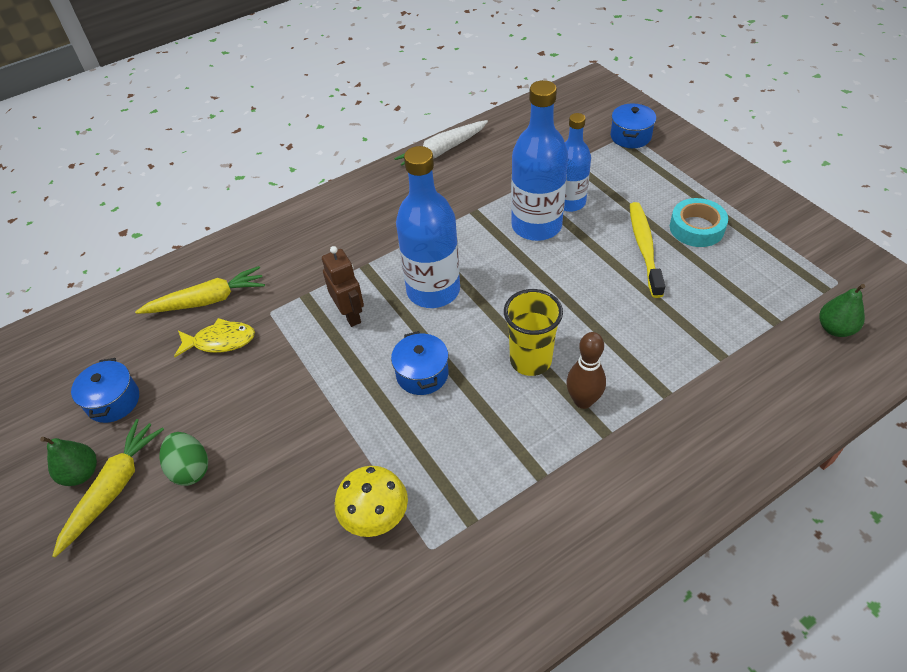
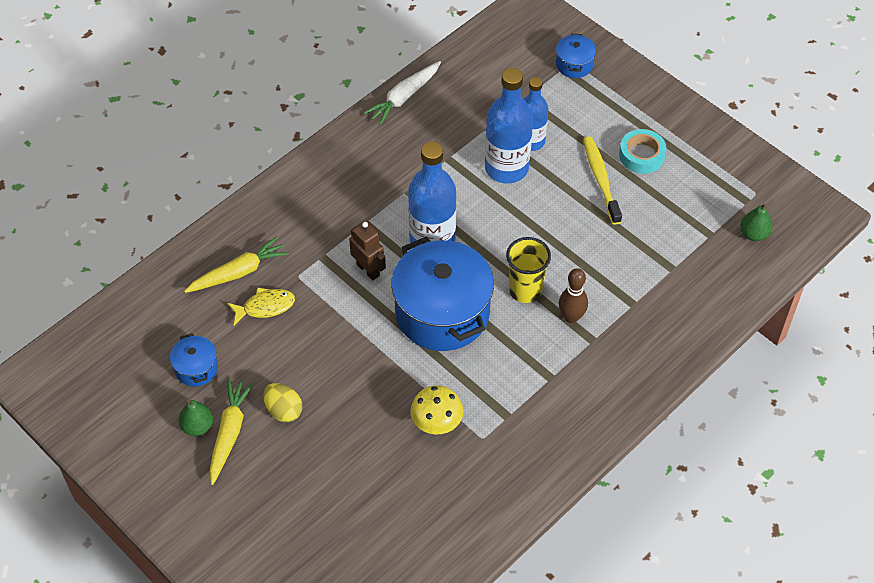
camera: 15 degrees left, 5 degrees up
green egg [160,432,208,486] -> yellow egg [263,383,302,422]
blue pot [391,331,448,395] -> blue pot [391,237,494,351], size x2.23

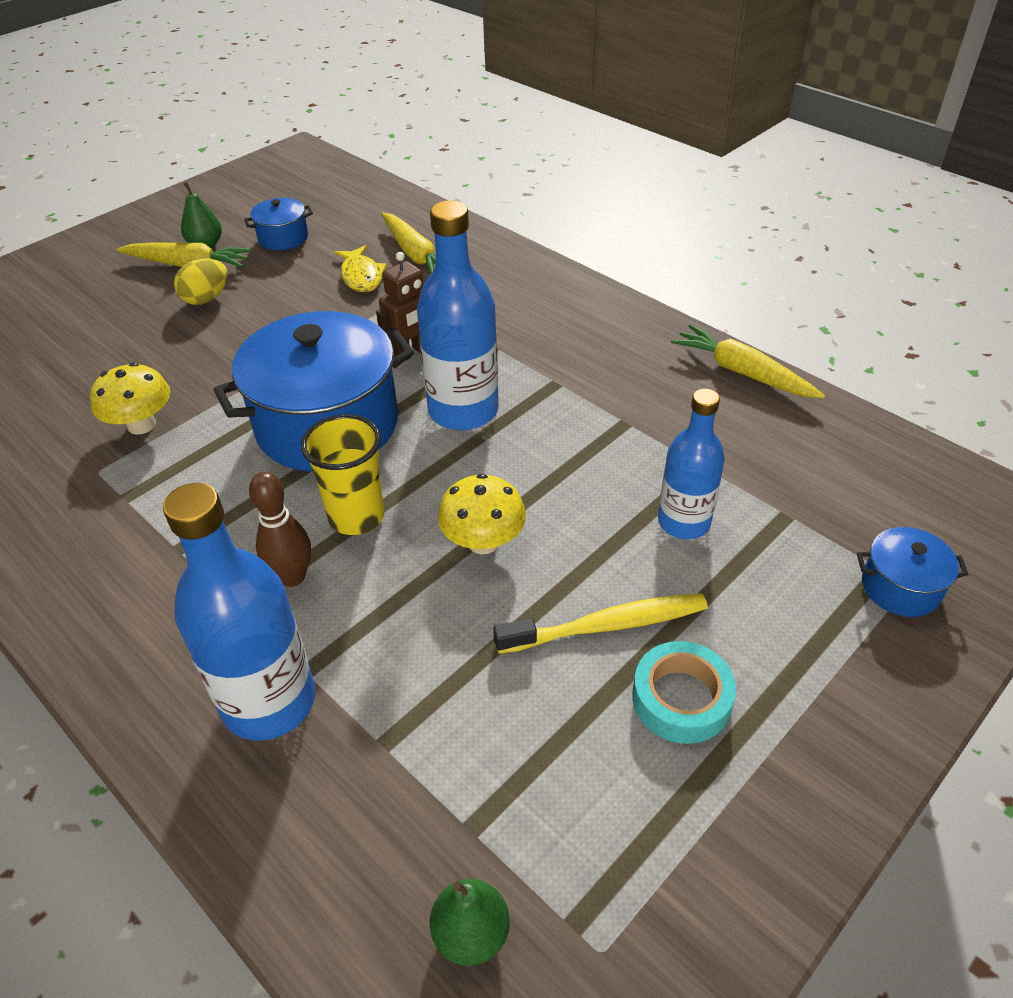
camera: 90 degrees right, 10 degrees down
white carrot [364,61,441,125] -> yellow carrot [671,324,825,398]
blue bottle [485,68,533,183] -> blue bottle moved to [163,483,316,741]
none -> yellow mushroom [438,473,526,554]

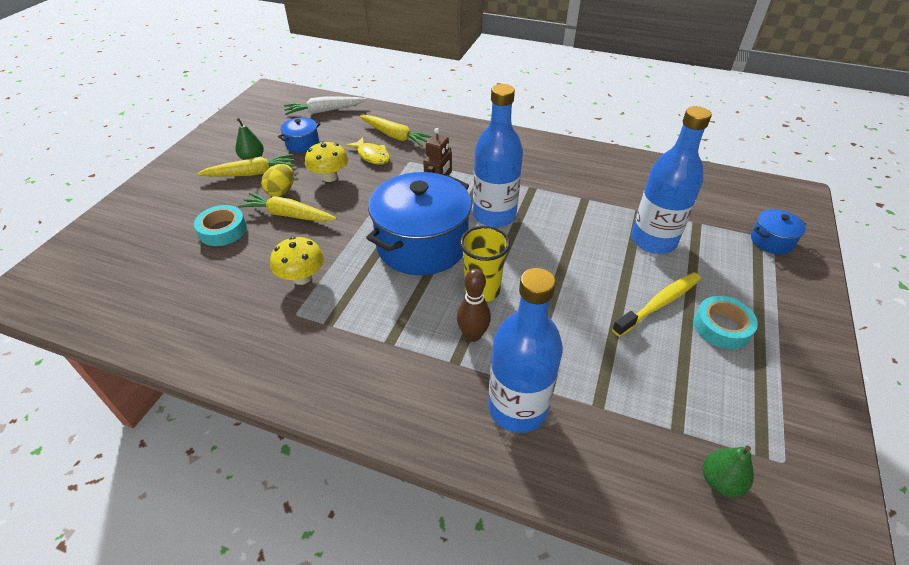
camera: 25 degrees left, 0 degrees up
yellow mushroom [438,473,526,554] -> yellow mushroom moved to [305,141,348,182]
blue bottle [658,389,725,539] -> blue bottle [631,106,712,254], size x1.53
yellow carrot [671,324,825,398] -> yellow carrot moved to [238,193,337,221]
none -> turquoise tape [194,205,247,246]
none -> white carrot [284,97,367,115]

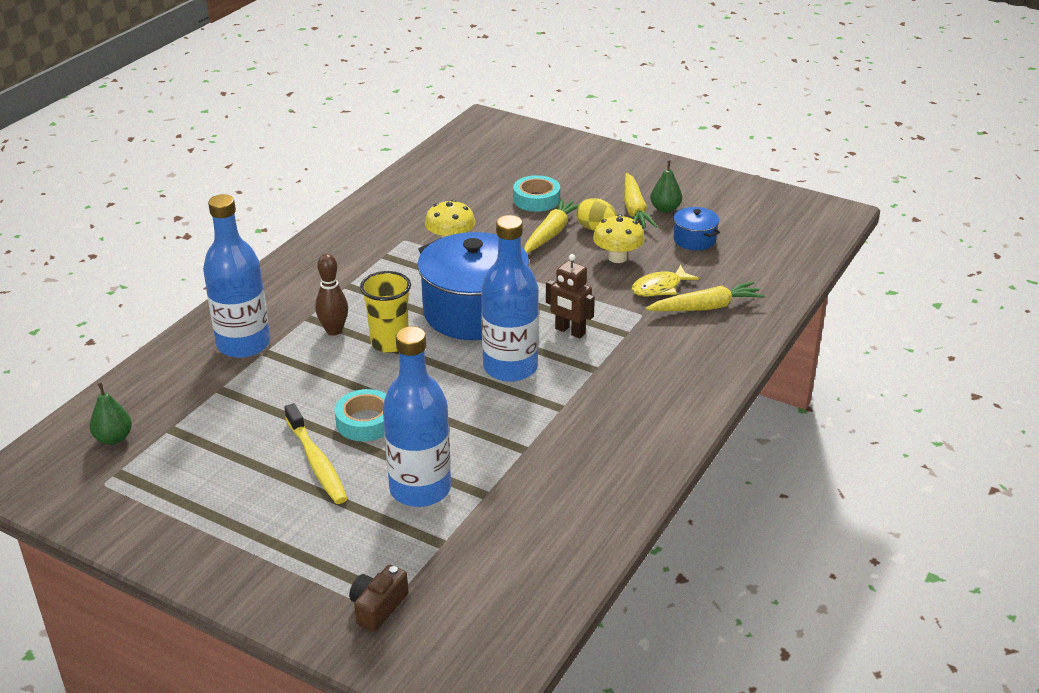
camera: 100 degrees right, 10 degrees down
white carrot [284,97,367,115] -> none
yellow carrot [359,115,432,147] -> yellow carrot turned 150 degrees counterclockwise [646,282,765,311]
turquoise tape [693,296,758,349] -> turquoise tape moved to [334,389,386,441]
blue pot [751,209,806,254] -> brown camera [349,565,409,632]

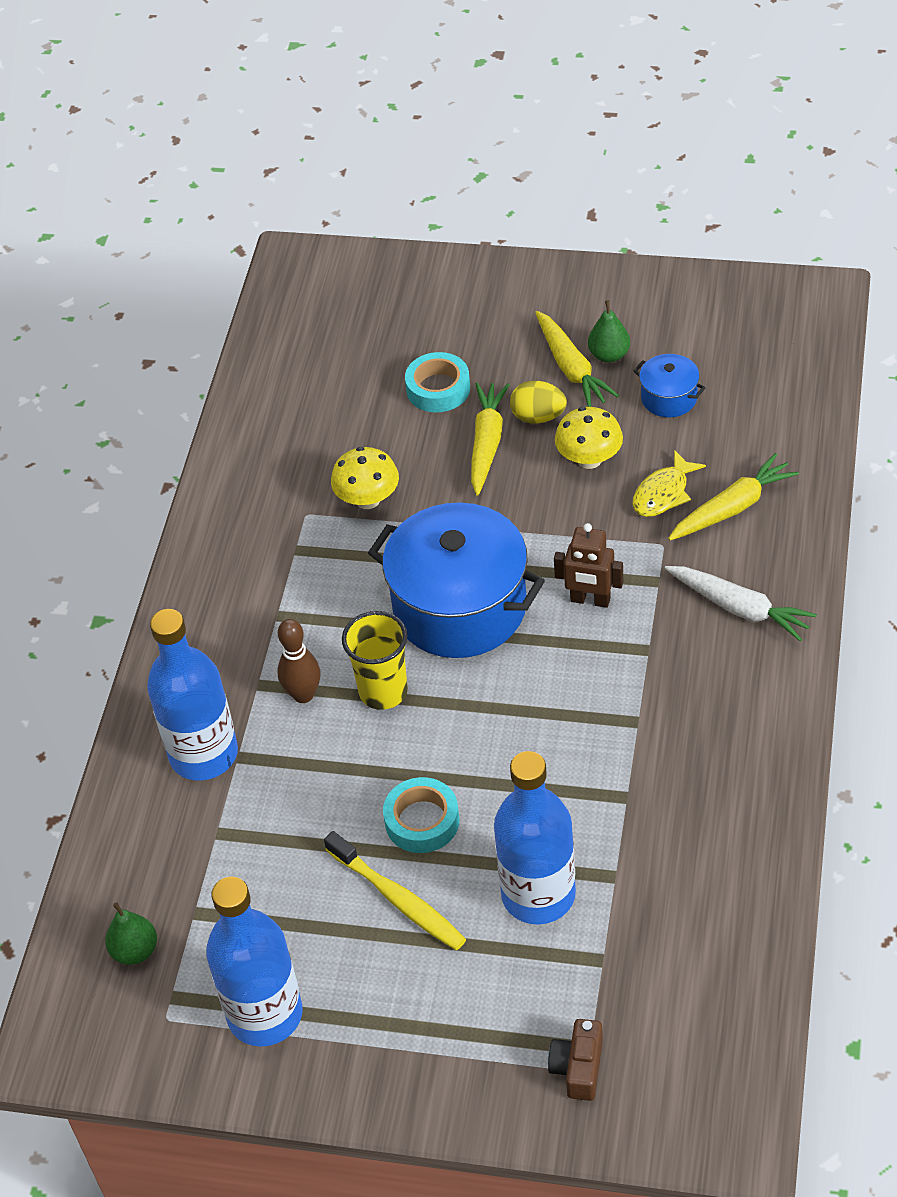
camera: 15 degrees left, 15 degrees up
blue bottle [481,215,539,382] -> blue bottle moved to [206,877,302,1047]
none -> white carrot [665,566,817,641]

